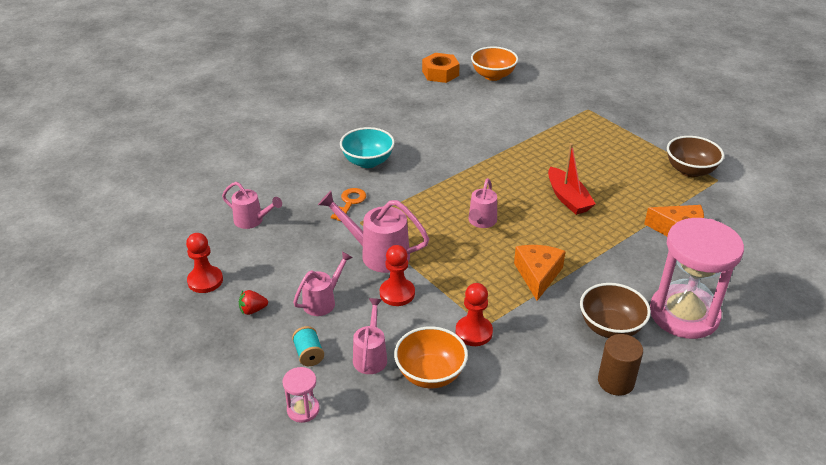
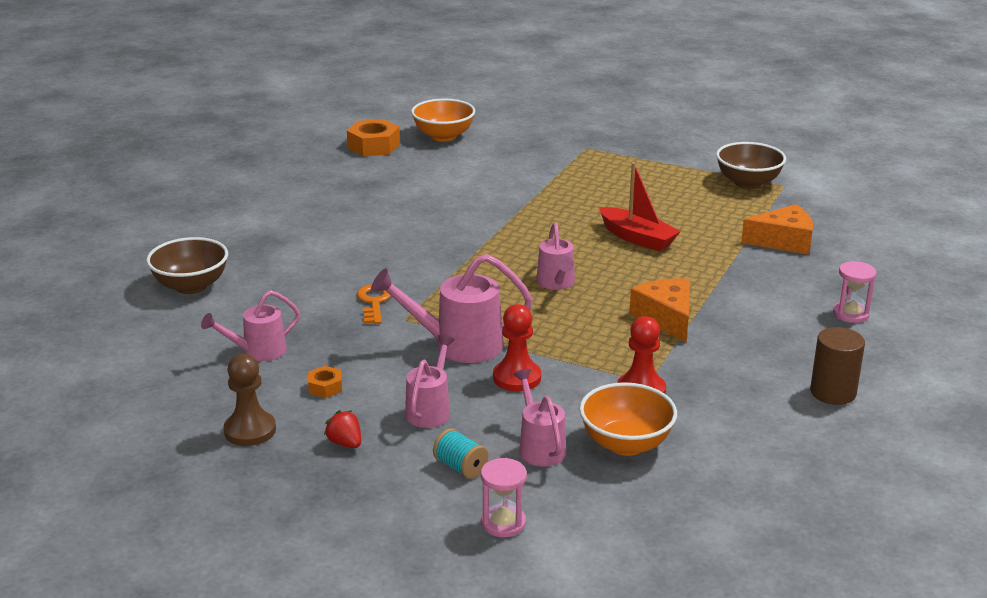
camera: 25 degrees left, 10 degrees down
red pawn [186,233,223,293] -> brown pawn [224,354,276,446]
pink watering can [222,182,282,229] -> pink watering can turned 150 degrees clockwise [201,290,300,361]
red strawberry [239,290,268,315] -> red strawberry turned 90 degrees clockwise [324,410,361,448]
turquoise bowl [340,127,395,168] -> none
brown bowl [580,283,651,338] -> brown bowl moved to [146,237,228,294]
pink hourglass [650,218,744,339] -> pink hourglass [833,261,877,323], size x0.42
none -> orange nut [308,366,342,398]

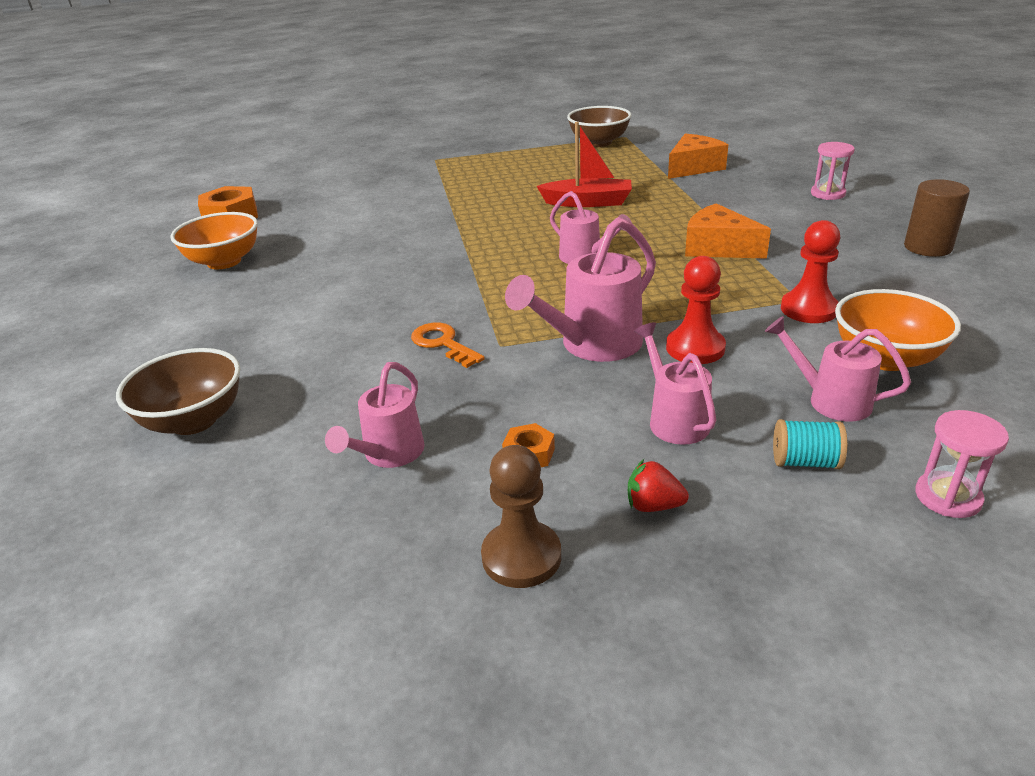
camera: 35 degrees left, 5 degrees up
orange bowl [411,99,475,142] -> orange bowl moved to [170,212,258,269]

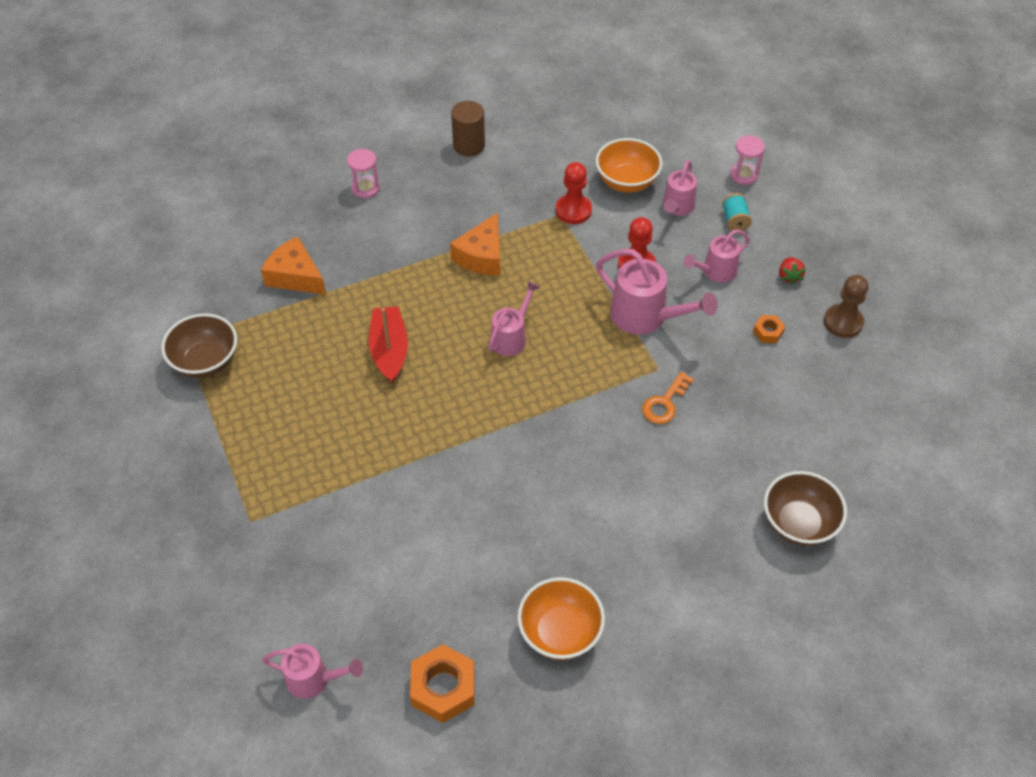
camera: 105 degrees left, 20 degrees up
pink watering can [325,362,425,468] -> pink watering can moved to [262,644,363,699]

